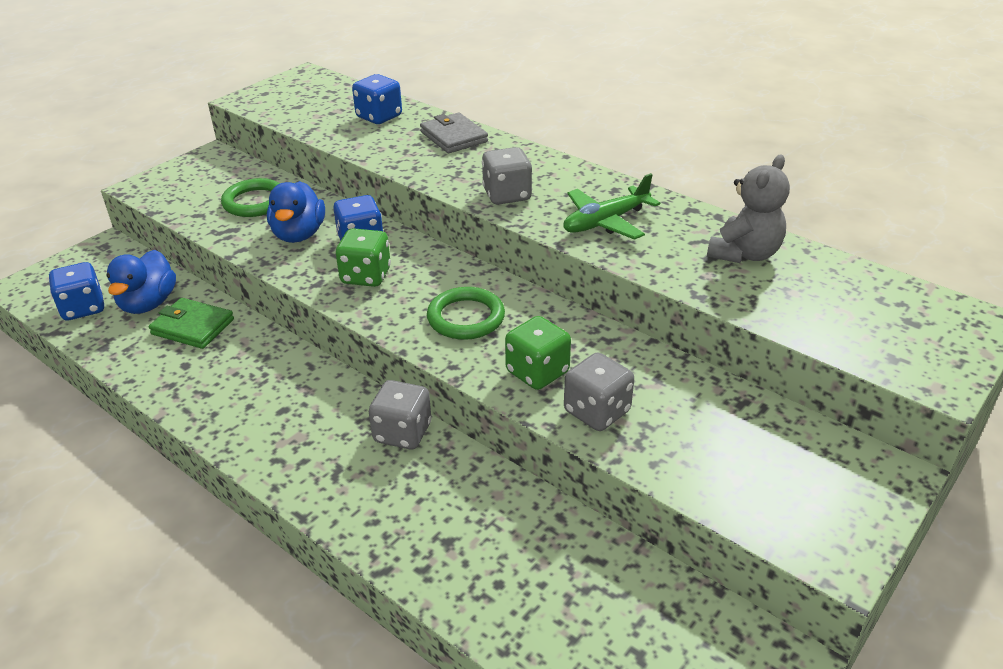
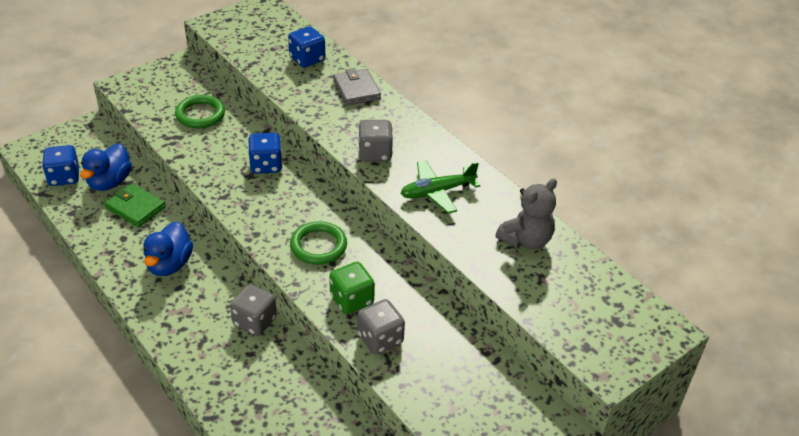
camera: 10 degrees right, 5 degrees up
blue duck [267,181,325,243] -> blue duck moved to [143,222,193,276]
green dice [336,228,391,287] -> none

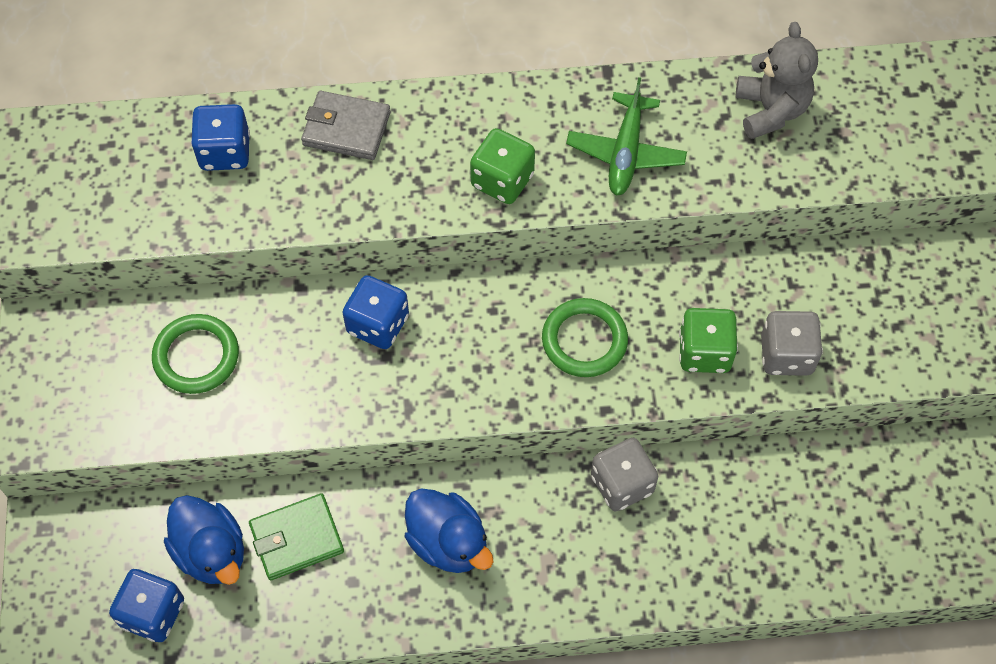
camera: 55 degrees left, 20 degrees up
grey dice [358,120,393,162] -> green dice [470,128,535,204]

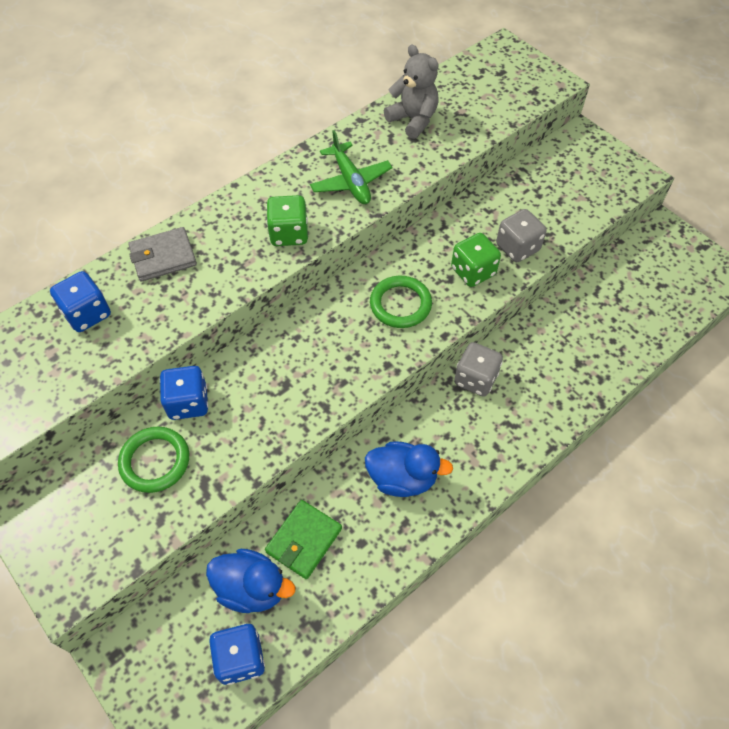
camera: 35 degrees left, 5 degrees down
blue dice [342,275,409,349] -> blue dice moved to [160,366,208,420]

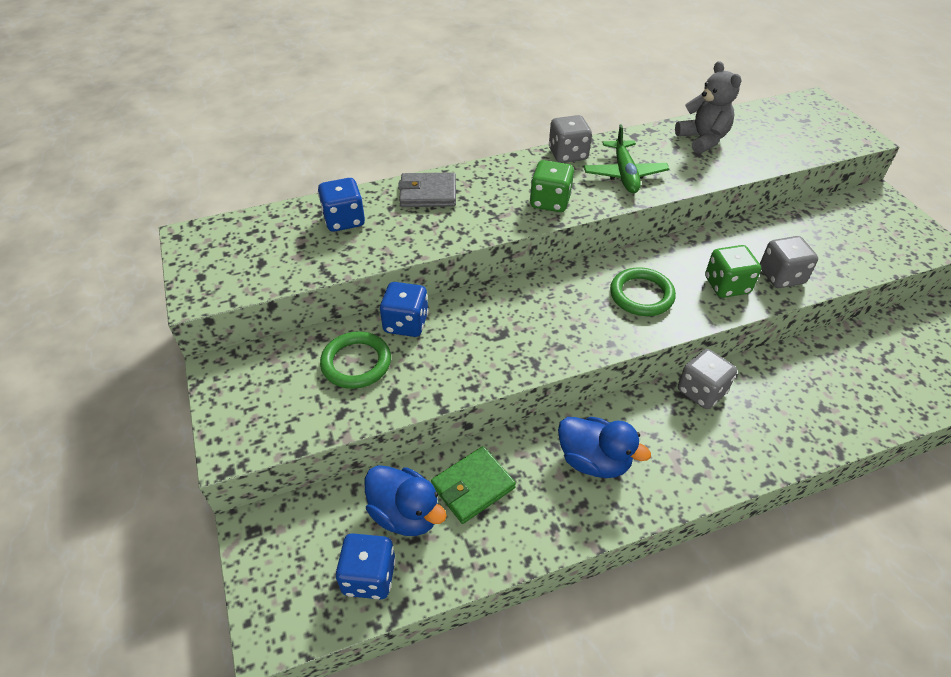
camera: 20 degrees right, 10 degrees down
none -> grey dice [549,115,592,163]

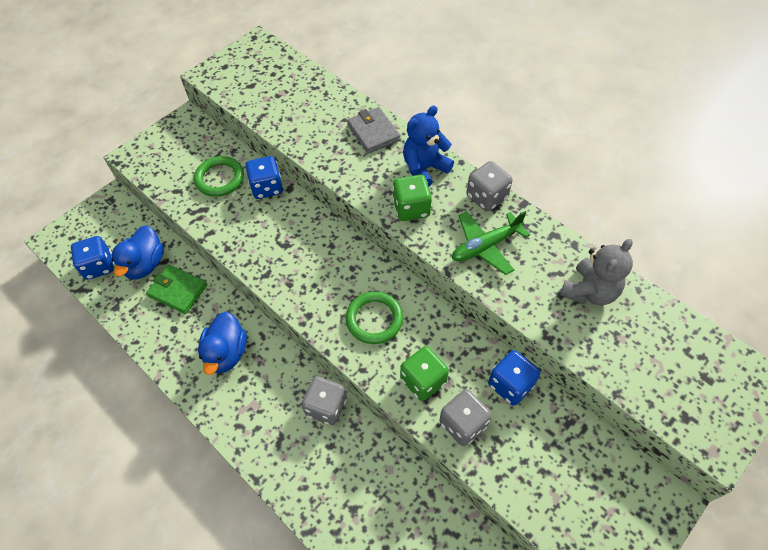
camera: 65 degrees right, 10 degrees up
blue dice [318,178,365,232] -> blue dice moved to [488,350,540,406]
none -> blue teddy bear [403,106,454,187]

